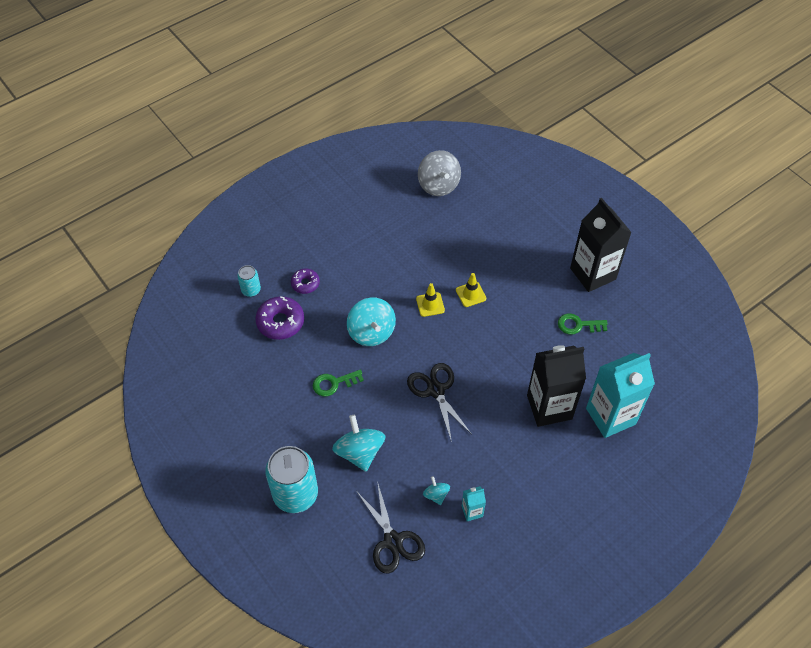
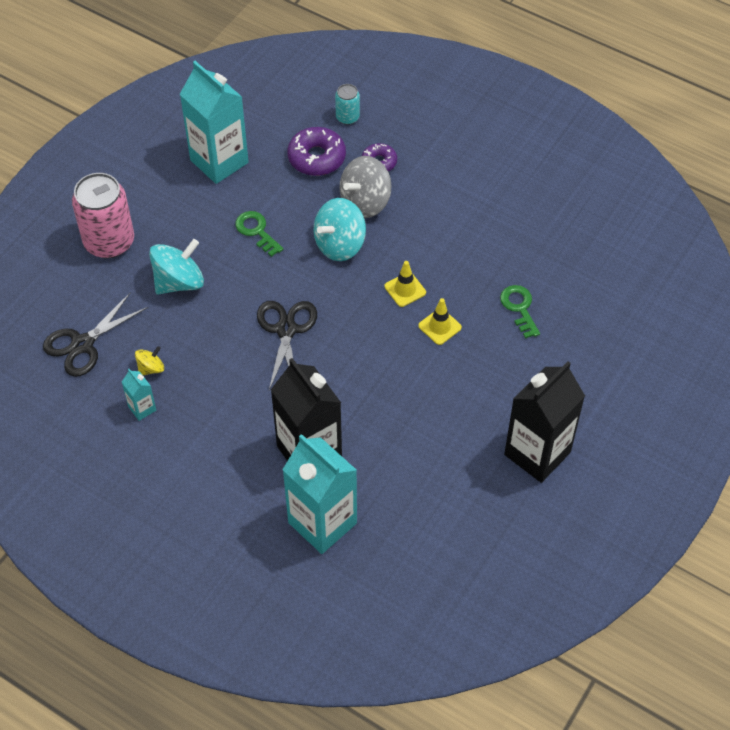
camera: 70 degrees right, 0 degrees up
turquoise can [265,446,318,513] -> pink can [72,173,134,258]
black scissors [407,363,471,442] -> black scissors turned 45 degrees counterclockwise [257,301,317,390]
grey spinning top [418,150,461,196] -> grey spinning top moved to [340,156,392,218]
turquoise spinning top [423,476,450,505] -> yellow spinning top [135,346,164,375]
green key [558,313,608,335] -> green key moved to [500,285,540,339]
none -> turquoise carton [180,61,249,184]

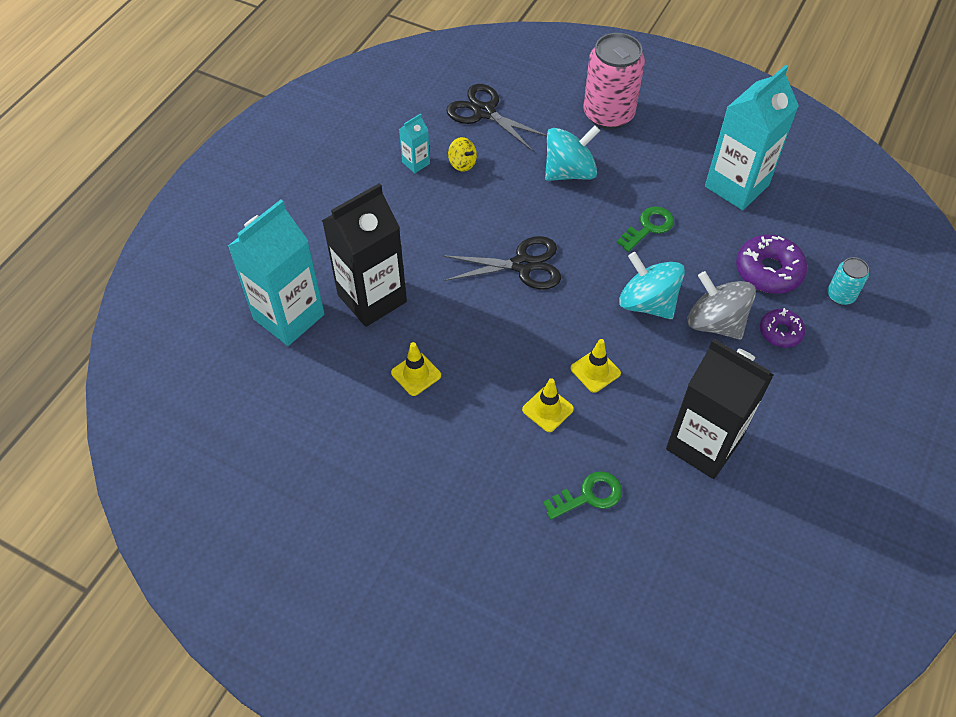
camera: 85 degrees right, 0 degrees up
turquoise spinning top [149,239,204,294] -> turquoise spinning top turned 75 degrees counterclockwise [545,125,600,181]
black carton [504,361,585,483] -> black carton moved to [666,339,773,479]
none -> yellow traffic cone [391,342,441,396]

